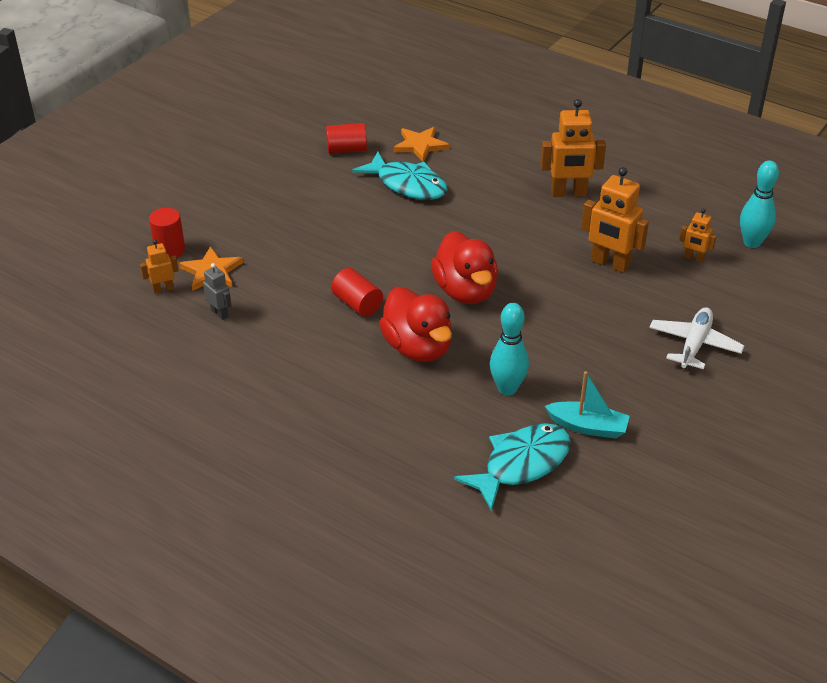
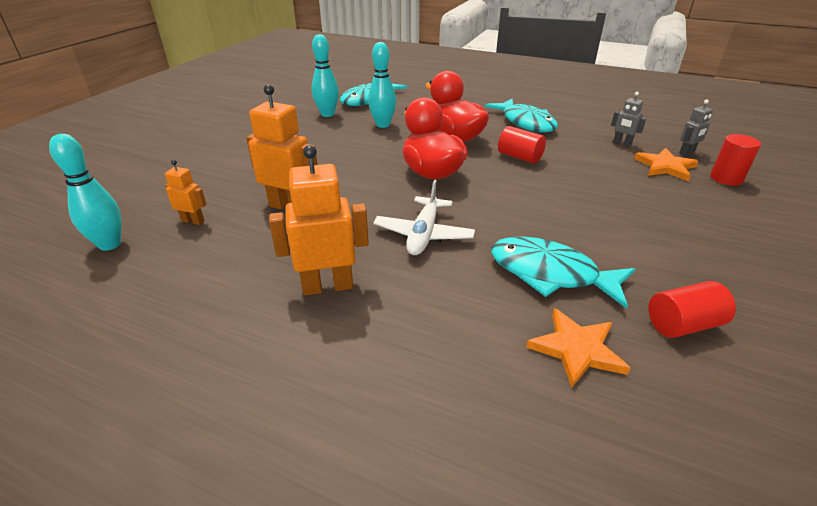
camera: 170 degrees right, 5 degrees down
orange robot [140,240,179,294] -> grey robot [679,100,713,156]
turquoise boat [545,371,630,439] -> turquoise bowling pin [312,34,339,117]
white plane [649,307,745,369] -> white plane moved to [373,180,475,255]
none -> turquoise fish [485,99,558,132]

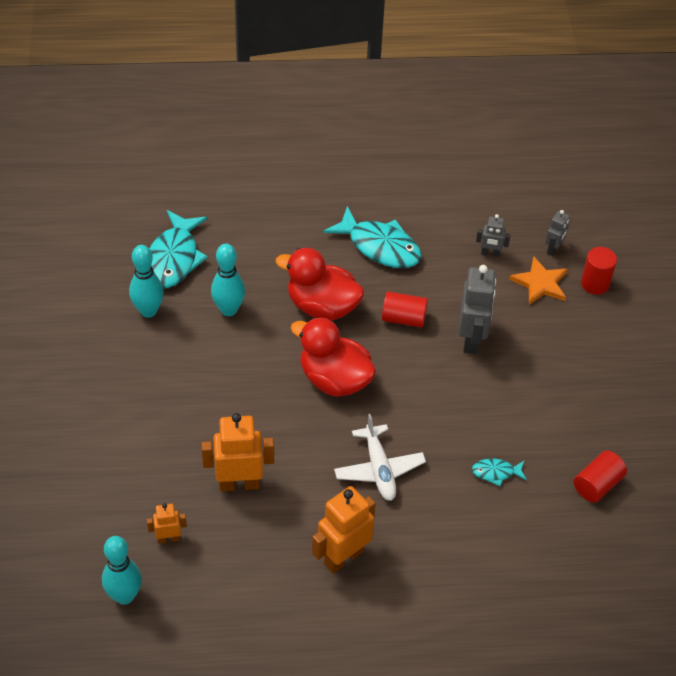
camera: 30 degrees left, 15 degrees up
turquoise fish [491,236,635,309] -> turquoise fish [472,458,527,486], size x0.48
orange star [526,308,630,388] -> none
none -> grey robot [459,265,496,354]

